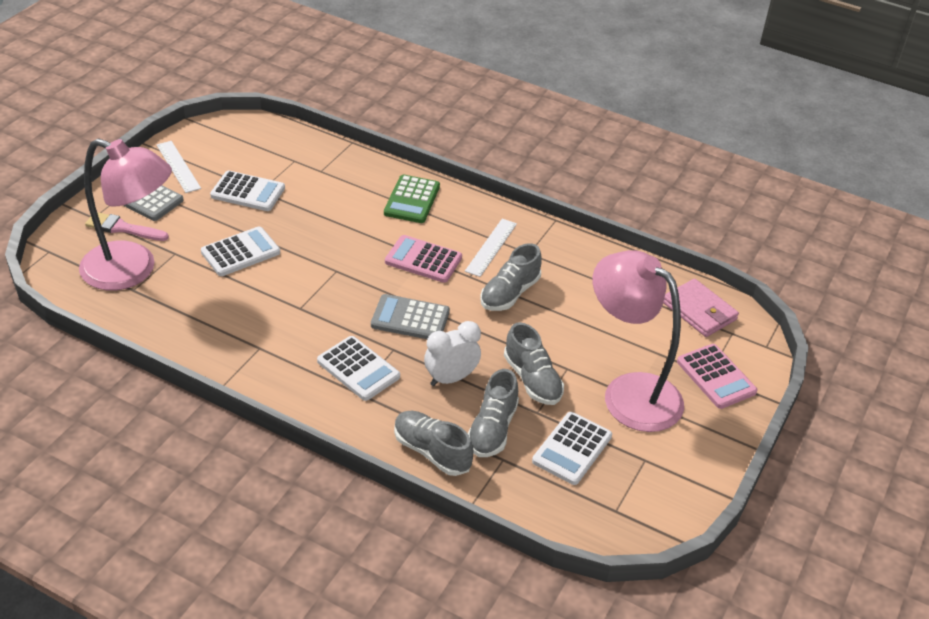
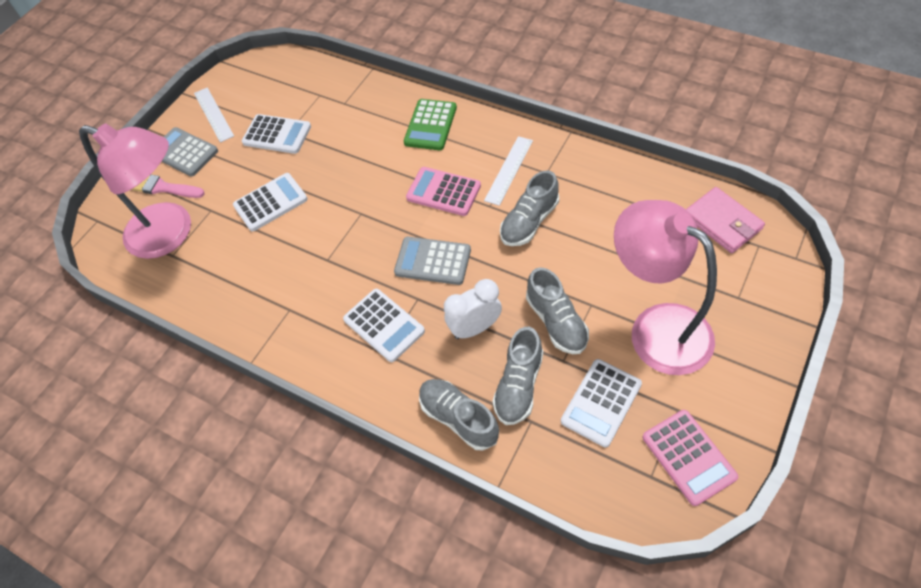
camera: 10 degrees right, 15 degrees up
pink calculator [677,344,757,409] -> pink calculator moved to [643,410,738,506]

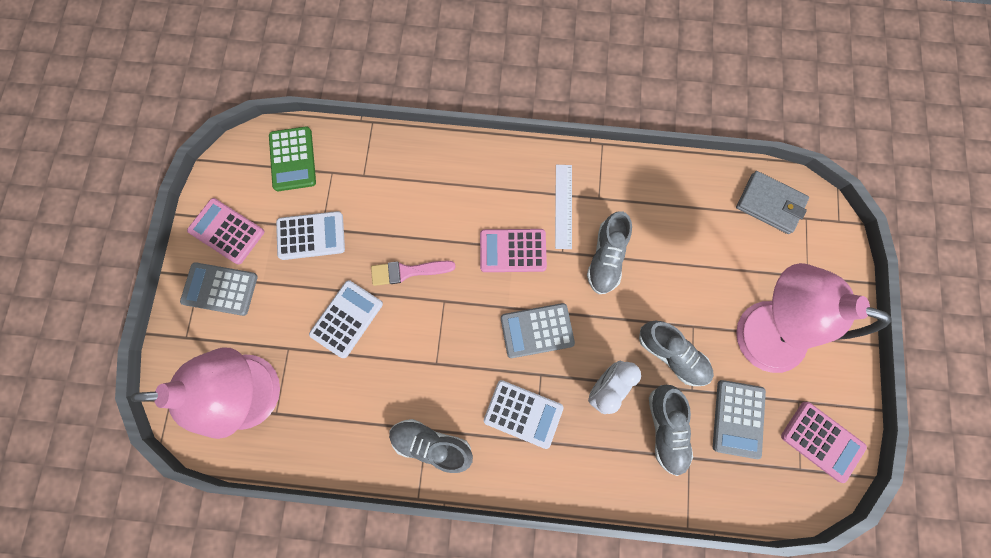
camera: 30 degrees left, 20 degrees up
pink brush [131,175,205,198] -> pink brush moved to [371,260,456,286]
white ruler [194,88,234,143] -> pink calculator [187,198,264,264]
green calculator [404,99,457,150] -> green calculator moved to [269,127,316,191]
grey shoe [419,379,499,450] -> grey shoe moved to [389,419,473,473]
white calculator [561,359,642,447] -> grey calculator [713,380,766,459]
pink wallet [686,187,765,253] -> grey wallet [736,171,809,234]

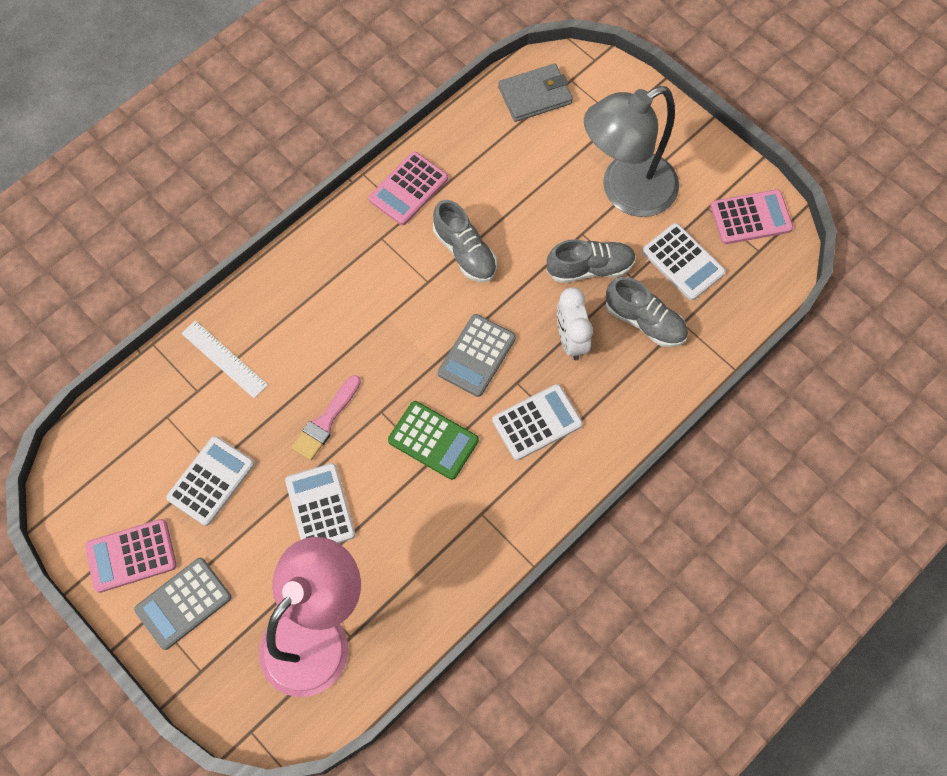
camera: 50 degrees left, 10 degrees down
green calculator [269,127,316,191] -> green calculator moved to [388,401,479,480]
grey shoe [389,419,473,473] -> none
pink calculator [480,229,547,272] -> pink calculator moved to [369,152,448,225]
white ruler [555,165,572,249] -> white ruler moved to [181,321,268,399]
grey calculator [713,380,766,459] -> white calculator [642,223,726,300]
pink lamp [736,263,892,373] -> grey lamp [584,86,679,217]

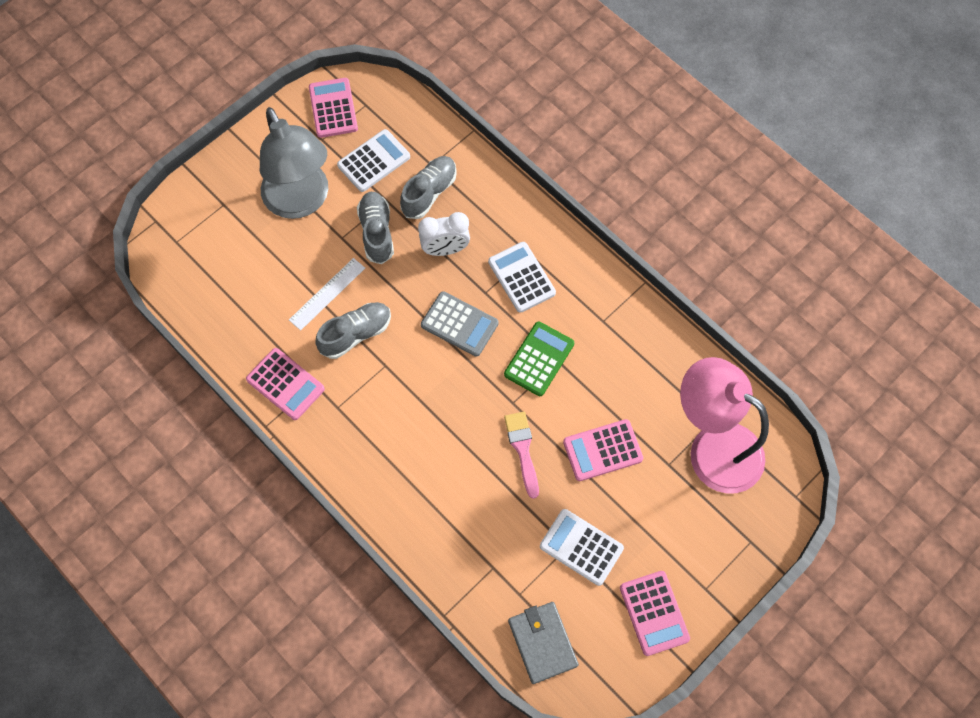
camera: 90 degrees left, 0 degrees up
grey calculator [134,558,232,650] -> none
white ruler [181,321,268,399] -> white ruler moved to [289,258,365,330]
white calculator [285,463,355,543] -> pink calculator [563,419,643,481]
pink brush [291,375,361,460] -> pink brush turned 135 degrees counterclockwise [504,412,539,499]
grey wallet [498,63,573,122] -> grey wallet moved to [508,602,579,684]

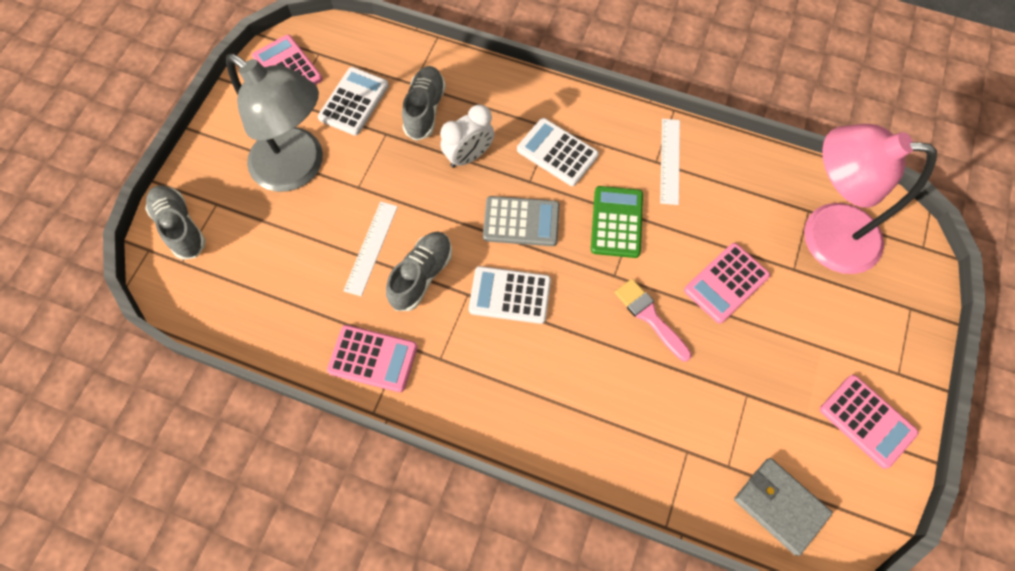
camera: 25 degrees left, 0 degrees up
grey shoe [357,192,394,264] -> grey shoe moved to [145,185,206,260]
white calculator [540,509,624,586] -> white calculator moved to [469,266,551,324]
none -> white ruler [660,119,680,205]

